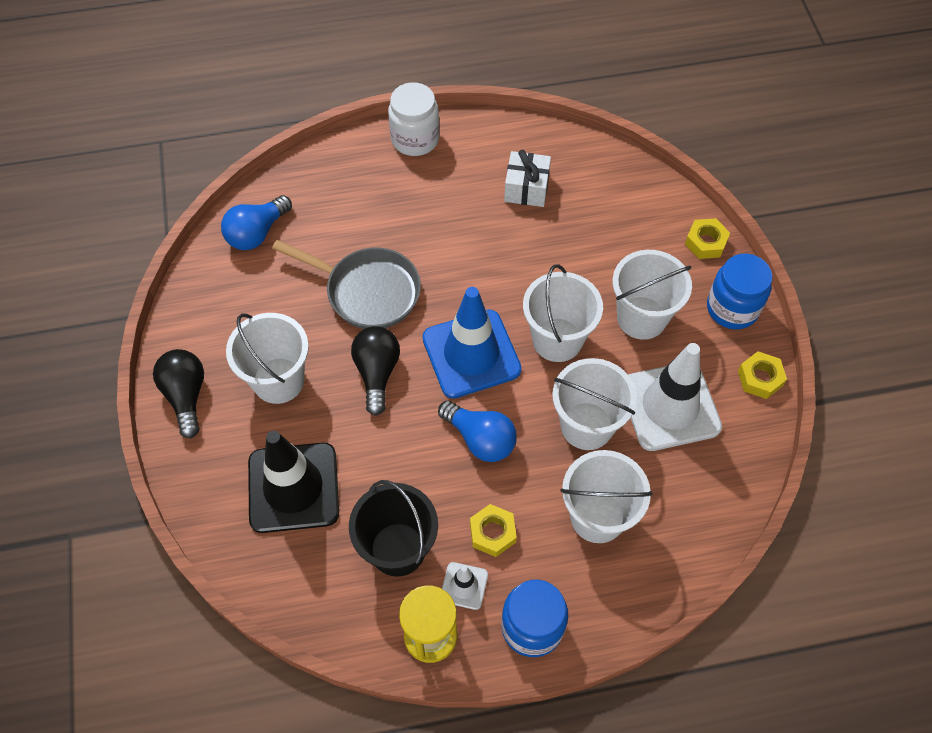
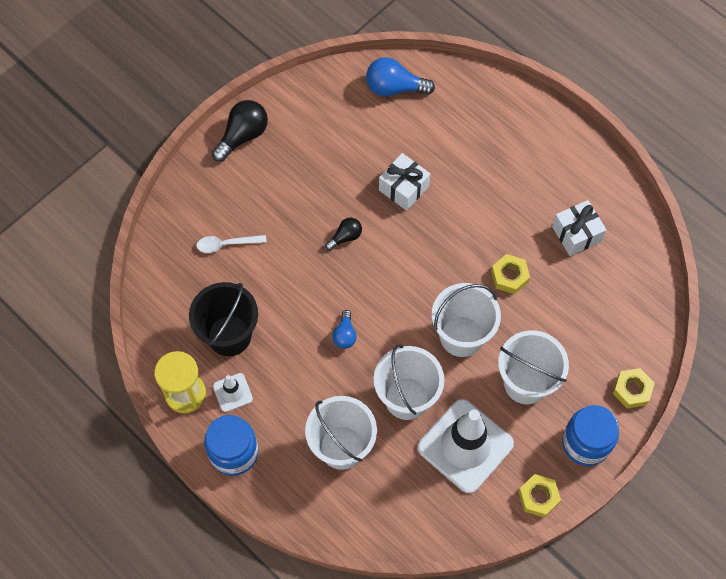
camera: 55 degrees right, 5 degrees up
white bucket [226,313,309,404] -> none
black traffic cone [248,431,339,533] -> white spoon [197,235,267,253]
grey pan [272,240,421,329] -> white gift [379,153,430,211]
black light bulb [351,326,400,416] -> black light bulb [325,218,362,251], size x0.58
white jar [388,82,440,156] -> none
blue traffic cone [422,287,522,398] -> none
blue light bulb [438,400,517,462] -> blue light bulb [332,310,357,349], size x0.58
yellow nut [470,504,517,557] -> yellow nut moved to [491,254,530,294]

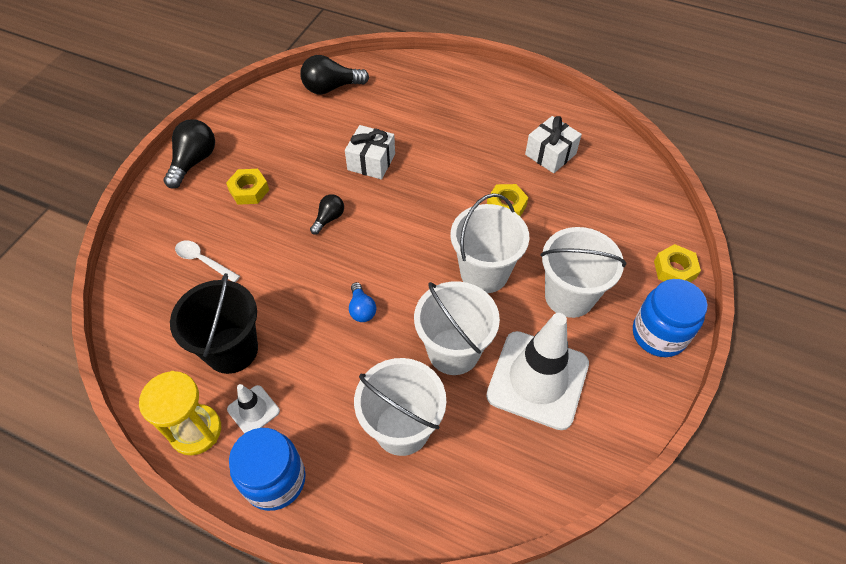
camera: 20 degrees left, 10 degrees down
white spoon [197,235,267,253] -> white spoon turned 60 degrees clockwise [175,240,240,282]
blue light bulb [366,57,435,96] -> black light bulb [300,55,369,94]
yellow nut [518,474,561,518] -> yellow nut moved to [226,169,269,205]

